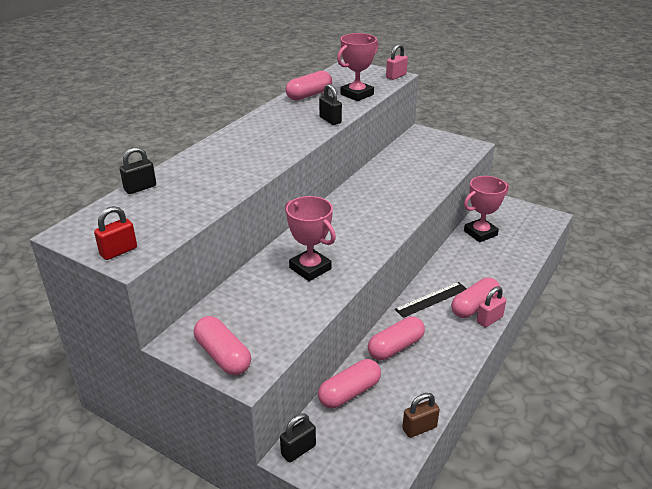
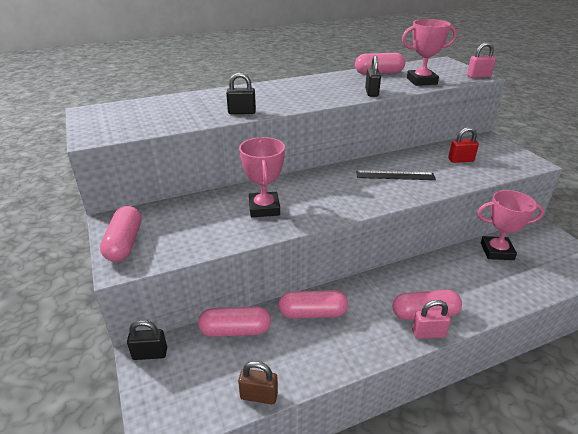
camera: 35 degrees right, 0 degrees up
red padlock [94,206,137,260] -> red padlock moved to [448,127,479,163]
black padlock [120,147,156,194] -> black padlock moved to [226,72,256,114]
black ruler [395,282,467,318] -> black ruler moved to [356,170,436,180]

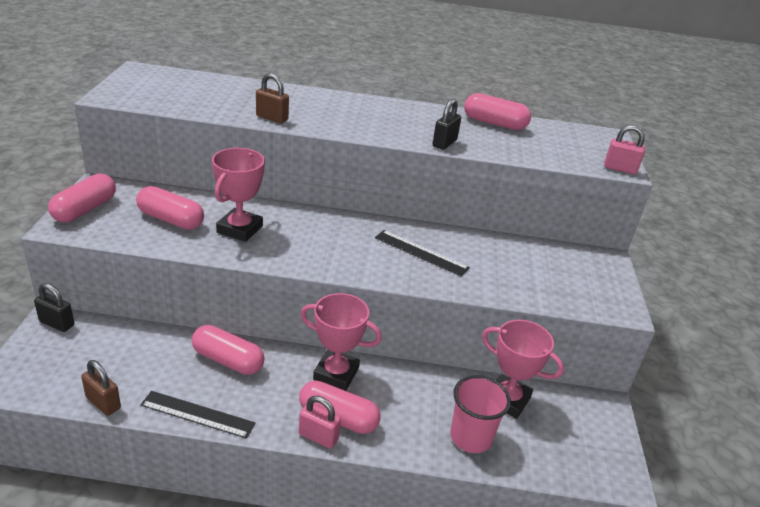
camera: 25 degrees right, 0 degrees up
pink capsule [198,307,271,337] -> pink capsule moved to [136,186,204,230]
black padlock [226,72,256,114] -> brown padlock [256,73,289,123]
pink trophy [402,19,457,86] -> pink trophy moved to [301,293,382,391]
red padlock [448,127,479,163] -> none
none -> black ruler [141,391,255,439]
none -> pink cup [450,375,511,453]

